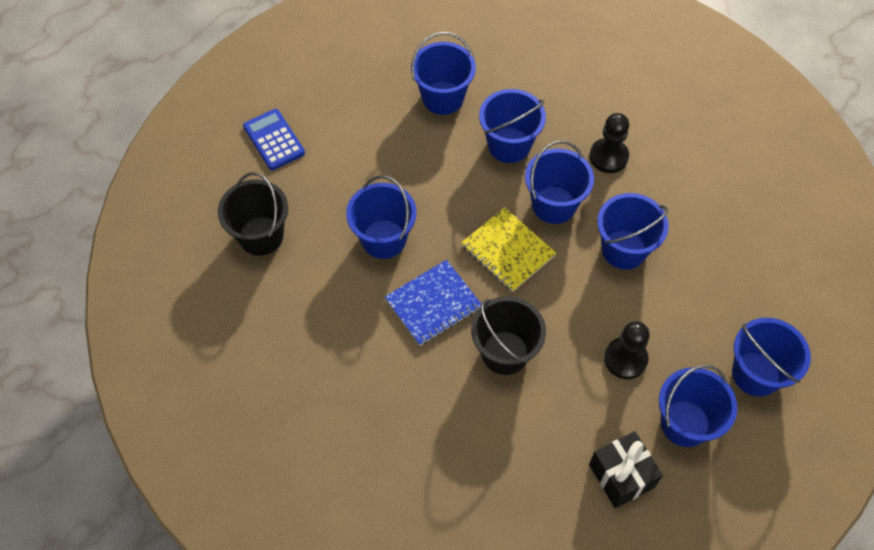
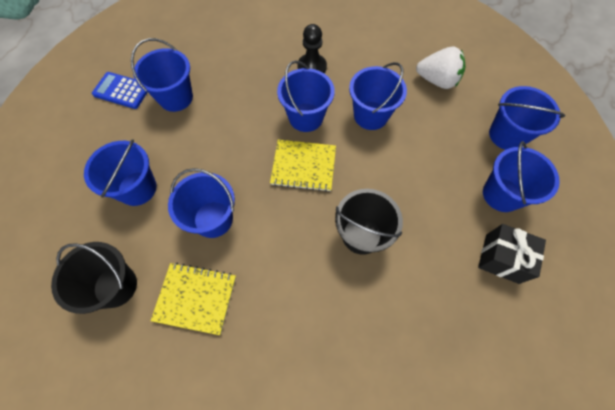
camera: 40 degrees left, 5 degrees up
blue calculator [243,109,305,170] -> blue calculator moved to [92,72,148,109]
blue notebook [385,260,481,346] -> none
blue bucket [479,89,546,163] -> blue bucket moved to [84,139,157,206]
black pawn [604,321,650,379] -> none
none -> yellow notebook [151,263,236,335]
none -> white strawberry [416,47,466,89]

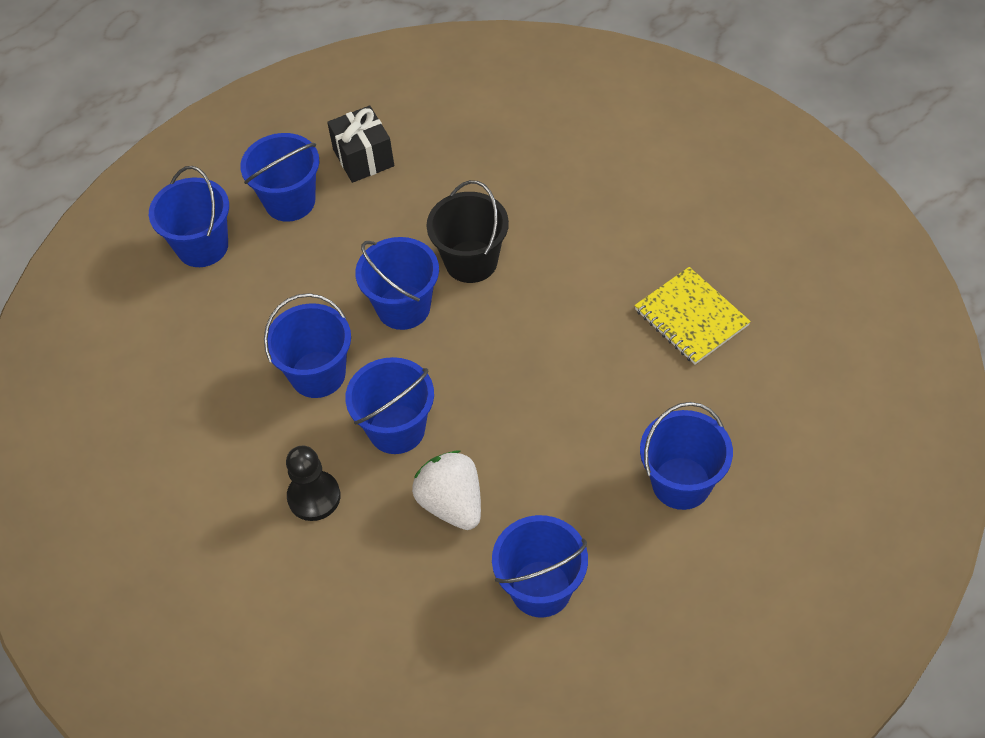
camera: 135 degrees left, 10 degrees down
black bucket [51,242,137,314] -> none
blue calculator [92,72,148,109] -> none
blue bucket [168,168,235,238] -> blue bucket moved to [355,237,439,330]
yellow notebook [270,139,336,192] -> none
white strawberry [416,47,466,89] -> white strawberry moved to [412,450,481,530]

